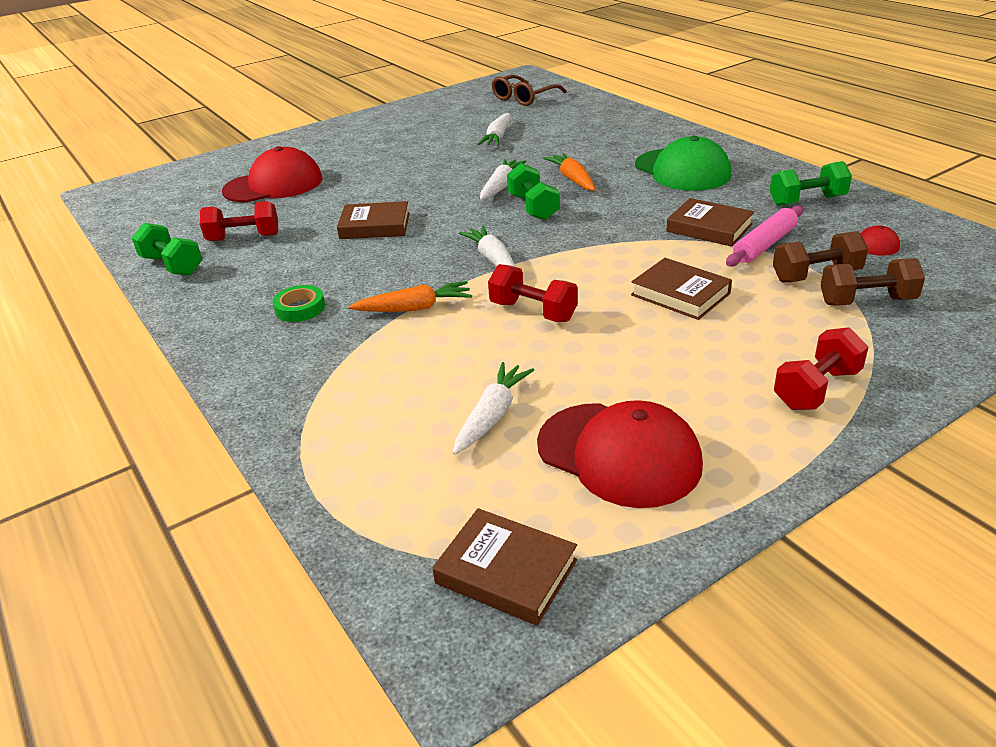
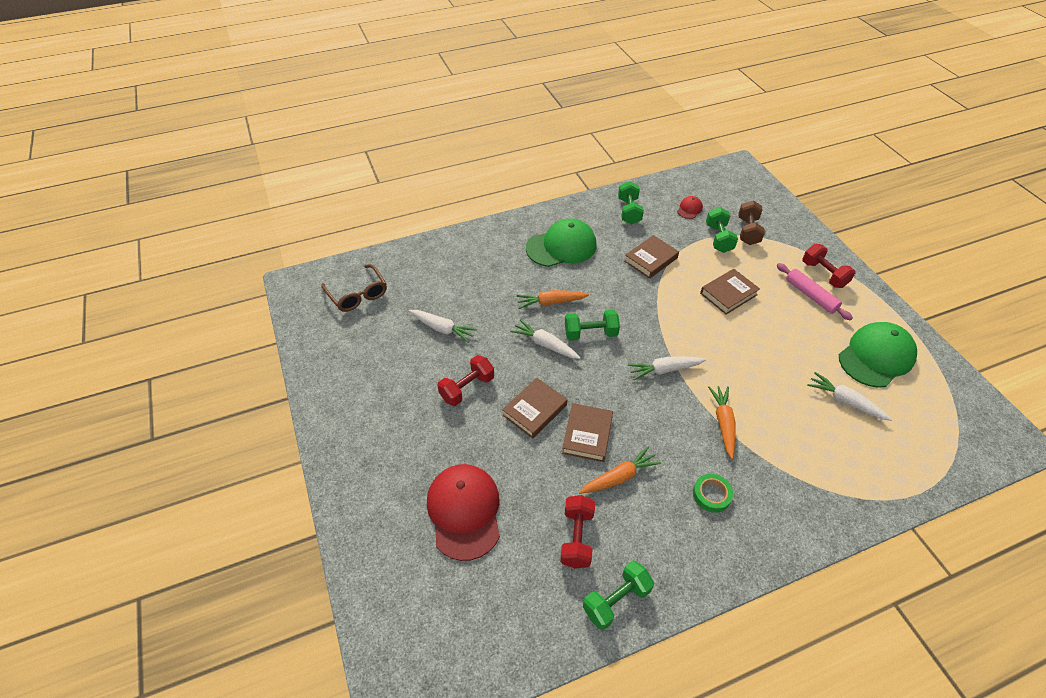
camera: 80 degrees left, 15 degrees up
brown book [432,508,577,626] -> brown book moved to [502,378,567,439]
red dumbbell [488,264,578,322] -> red dumbbell moved to [437,355,494,406]
red cap [537,400,703,508] -> green cap [839,322,917,388]
pink rolling pin [726,205,803,267] -> pink rolling pin moved to [777,263,853,321]
brown dumbbell [773,231,868,282] -> green dumbbell [706,207,738,253]
none -> orange carrot [579,446,661,494]

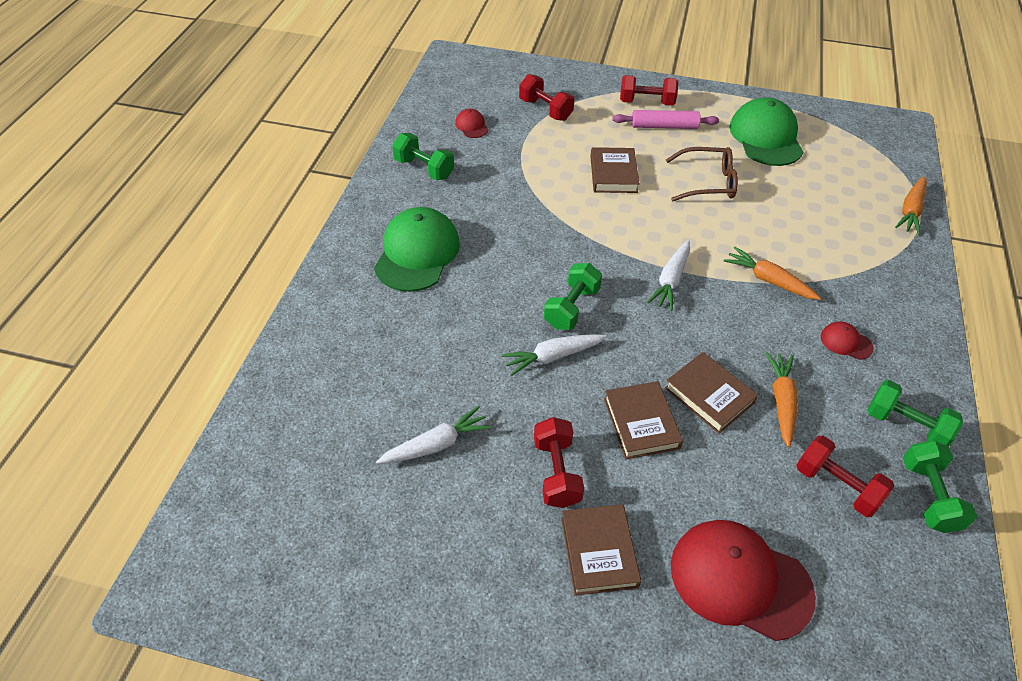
camera: 55 degrees left, 0 degrees up
brown glasses [321,264,387,312] -> brown glasses moved to [666,147,738,201]
orange carrot [516,290,589,309] -> orange carrot moved to [895,176,927,235]
brown book [624,235,679,279] -> brown book moved to [561,504,641,596]
green tape [693,474,733,513] -> red cap [821,322,874,360]
green dumbbell [706,207,738,253] -> green dumbbell moved to [867,380,963,447]
brown dumbbell [738,200,765,245] -> red dumbbell [519,74,575,121]
white carrot [807,372,893,421] -> none

